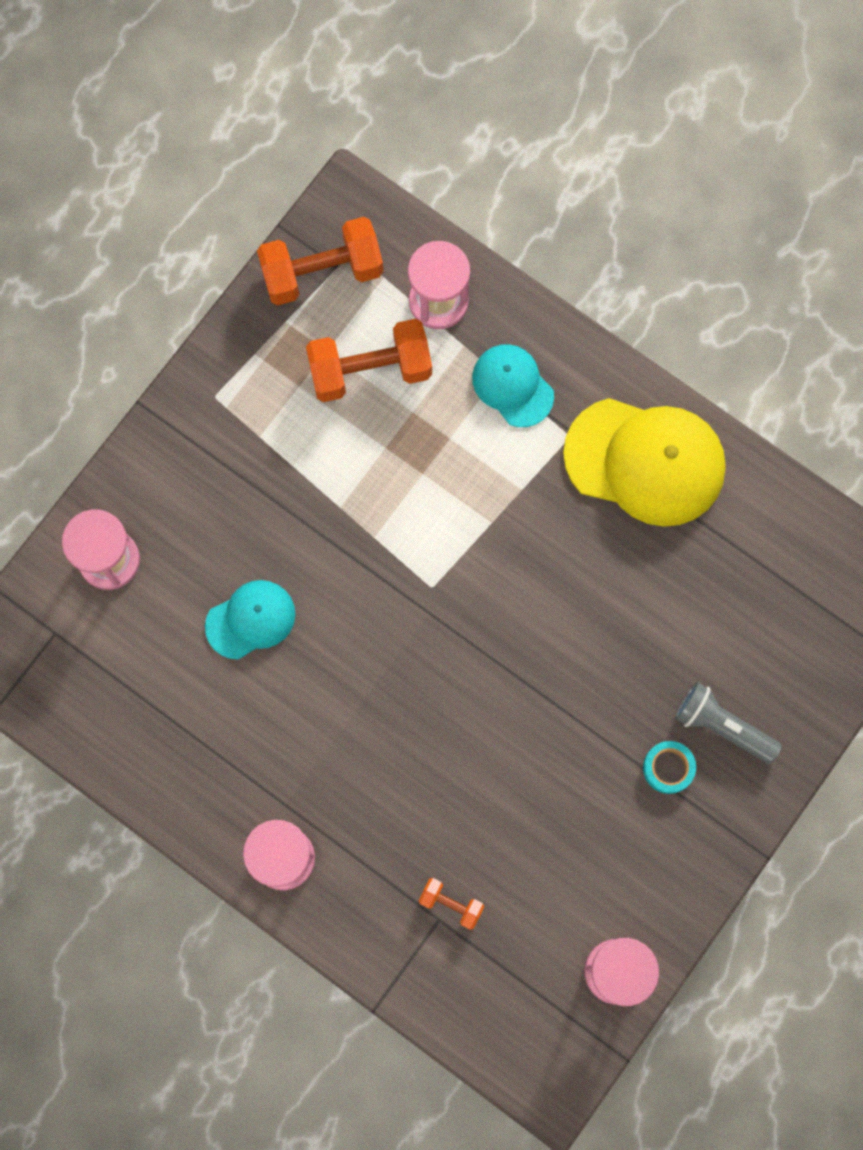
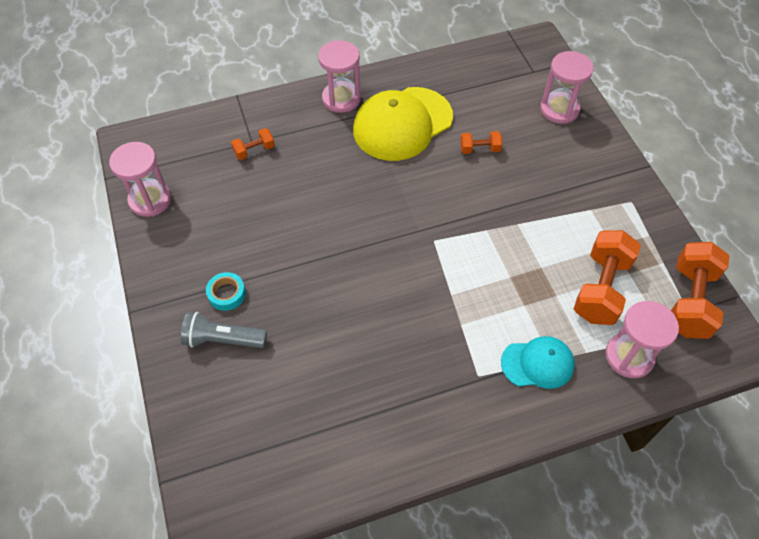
camera: 125 degrees right, 20 degrees down
turquoise cap [205,580,295,660] -> orange dumbbell [460,131,502,154]
yellow cap [563,398,726,527] -> yellow cap moved to [353,87,453,161]
grey flashlight [675,682,782,764] -> grey flashlight turned 150 degrees counterclockwise [181,312,267,348]

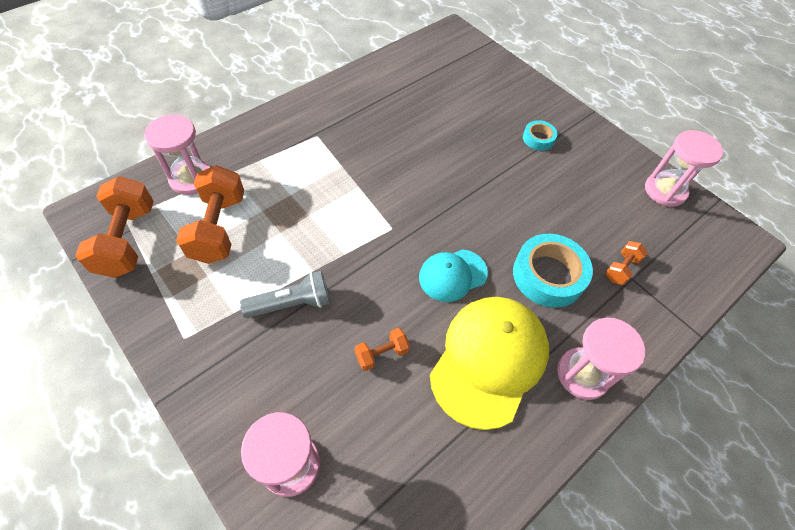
camera: 155 degrees right, 0 degrees up
grey flashlight [181,312,267,348] -> grey flashlight moved to [240,271,330,318]
turquoise cap [501,336,575,389] -> turquoise cap moved to [419,249,488,302]
none -> turquoise tape [513,234,593,308]

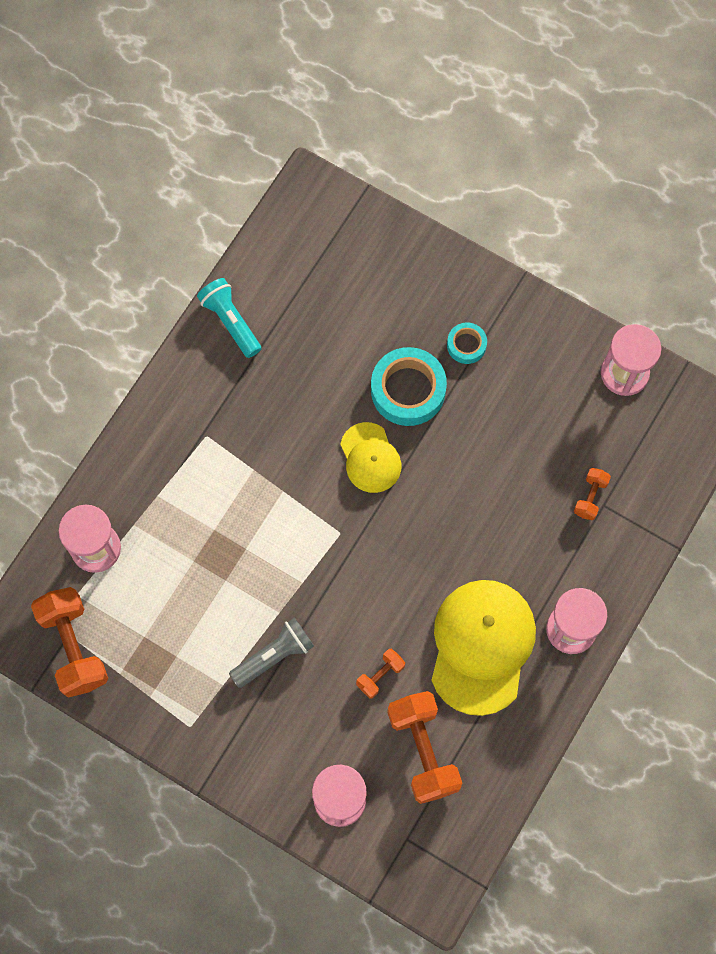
camera: 15 degrees left, 15 degrees up
orange dumbbell [176,165,244,264] -> orange dumbbell moved to [387,691,462,804]
turquoise cap [419,249,488,302] -> none
turquoise tape [513,234,593,308] -> turquoise tape moved to [371,347,447,426]
none -> turquoise flashlight [197,278,261,358]
none -> yellow cap [340,422,401,493]

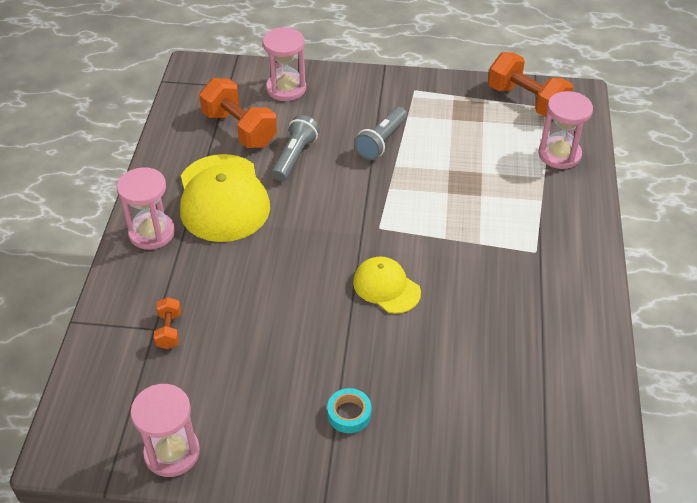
camera: 155 degrees right, 25 degrees down
turquoise flashlight [197,278,261,358] -> none
orange dumbbell [356,649,405,699] -> grey flashlight [271,115,320,181]
turquoise tape [371,347,447,426] -> none

